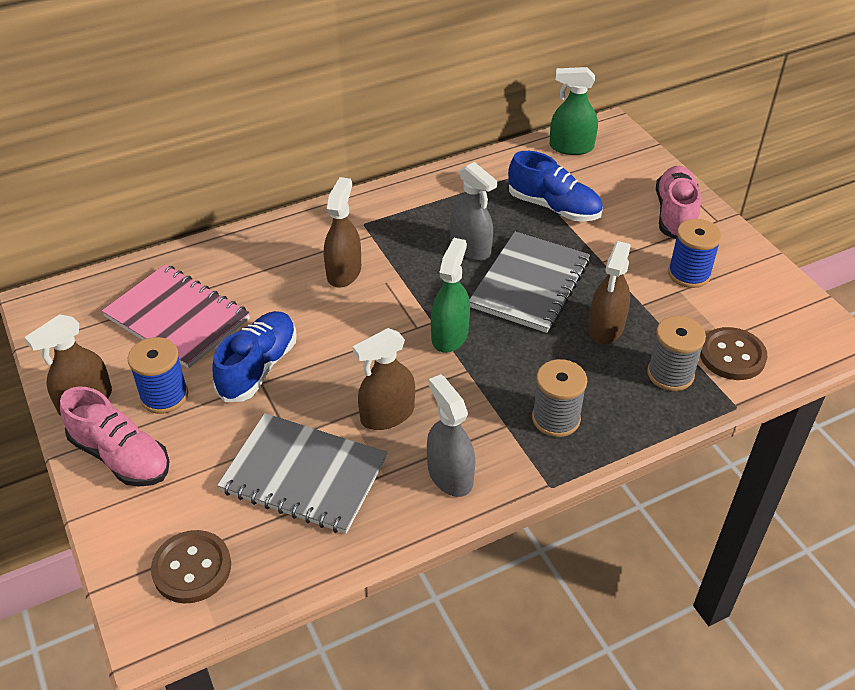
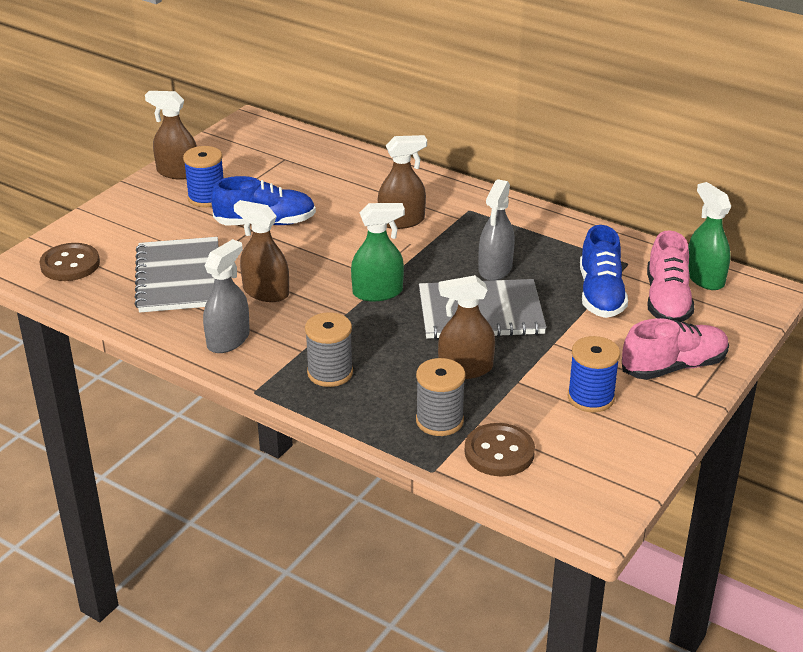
camera: 60 degrees right, 10 degrees down
pink shoe [60,387,170,487] -> pink shoe moved to [647,230,694,322]
pink notebook [102,264,250,369] -> none

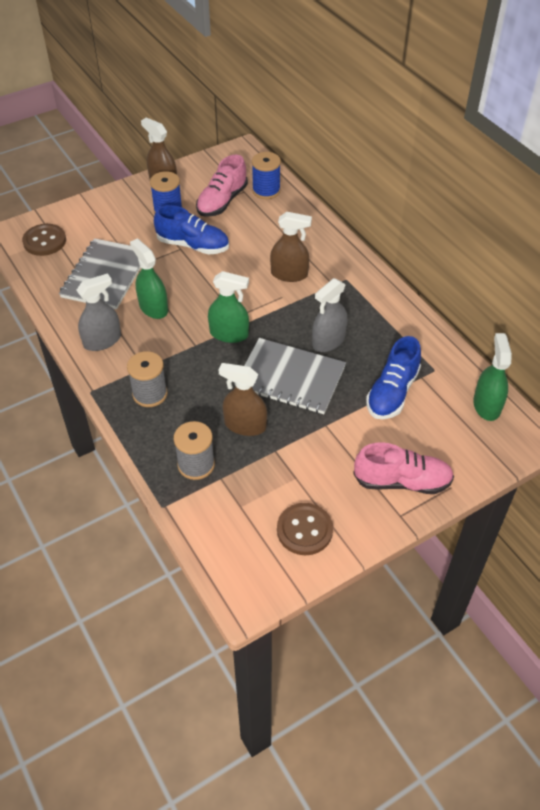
camera: 25 degrees right, 15 degrees up
brown spray bottle [234,200,289,302] -> green spray bottle [130,239,168,319]
brown button [465,423,535,476] -> brown button moved to [277,503,333,555]
blue spool [568,336,620,413] -> blue spool moved to [252,152,281,199]
pink shoe [647,230,694,322] -> pink shoe moved to [196,155,248,217]

